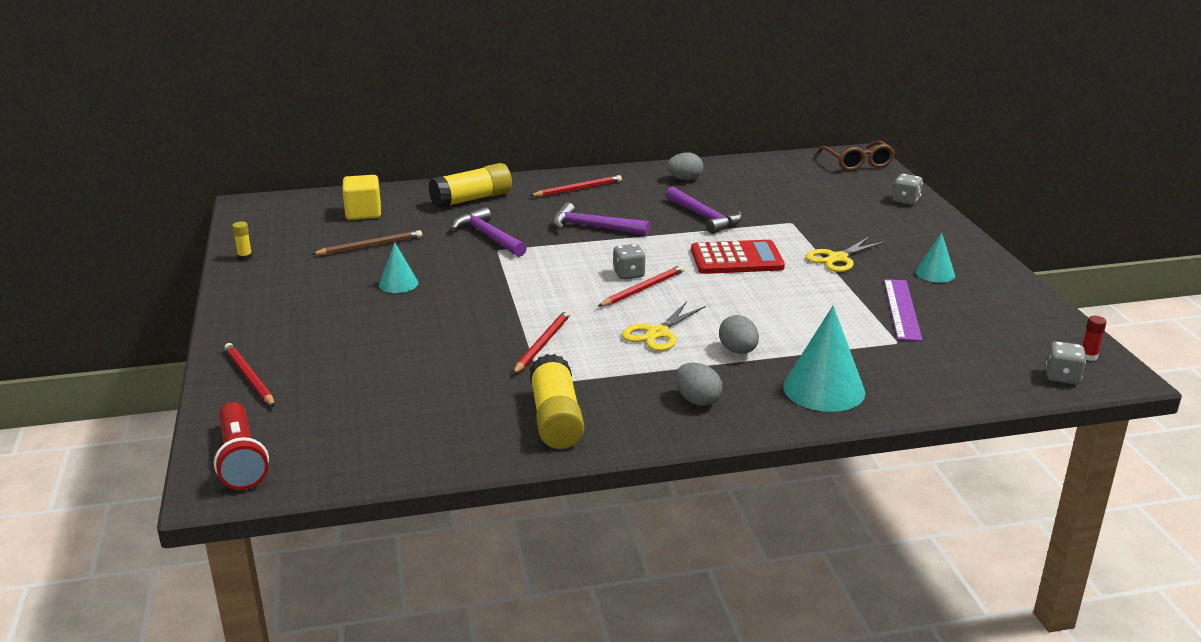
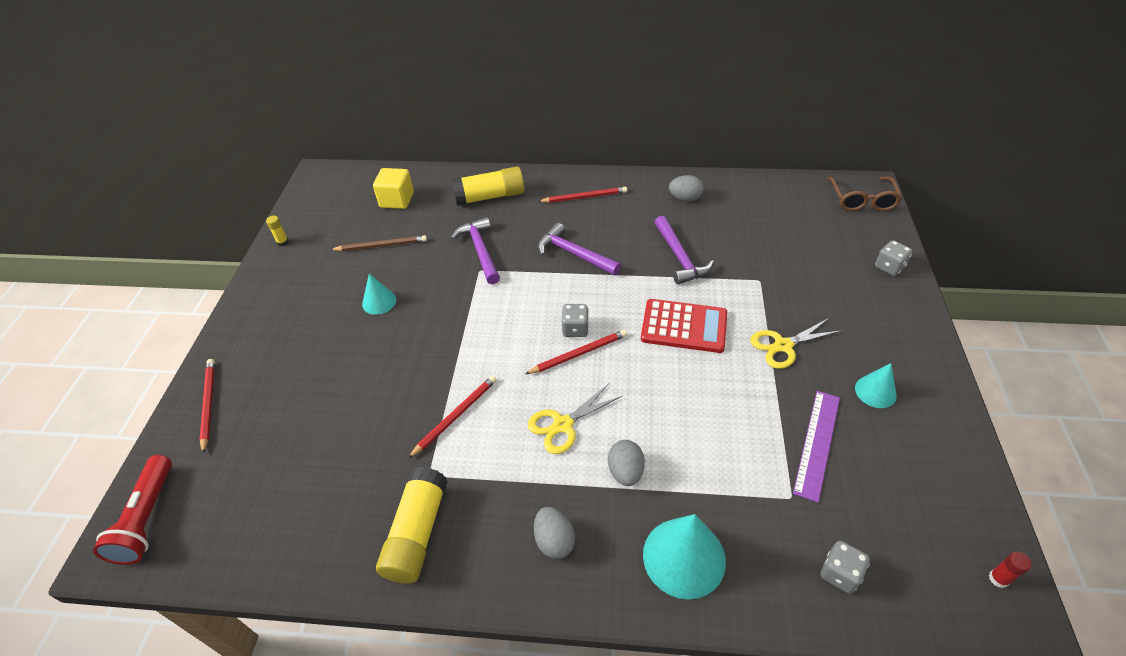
camera: 20 degrees right, 20 degrees up
grey dice [1046,341,1086,385] -> grey dice moved to [820,541,870,594]

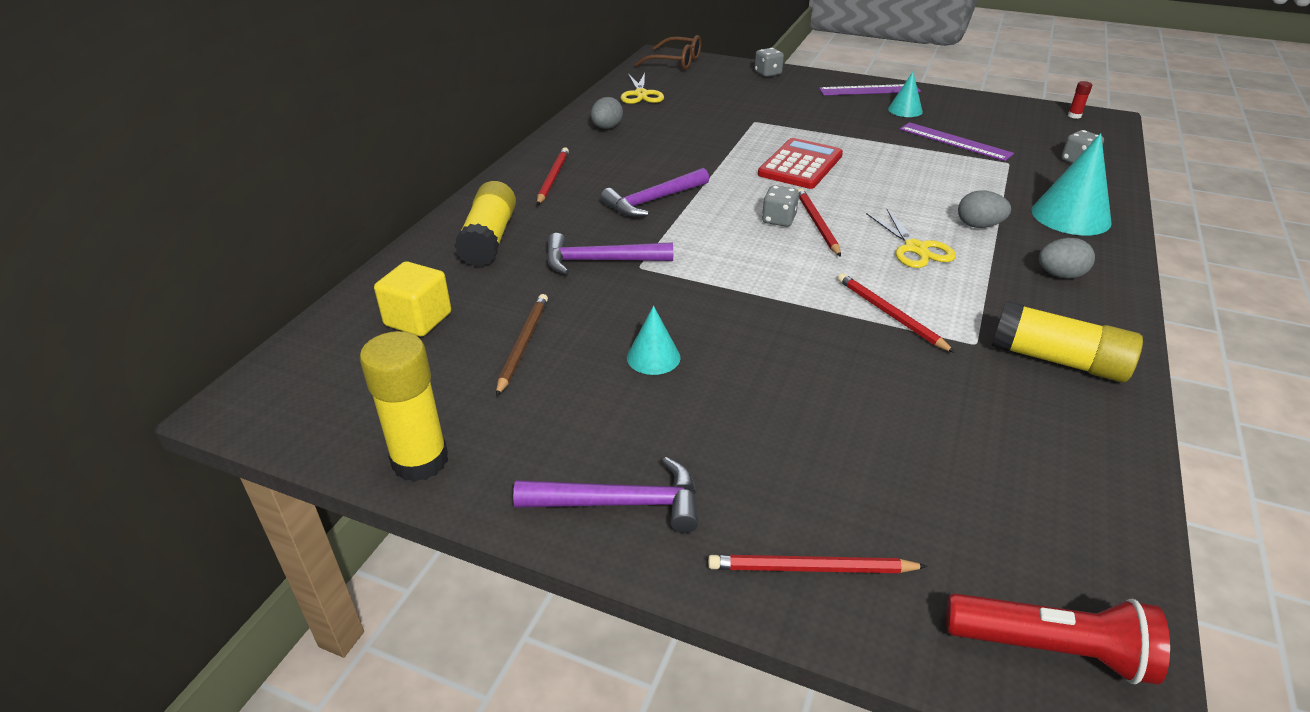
camera: 75 degrees left, 10 degrees down
yellow glue stick [266,216,289,246] -> yellow glue stick [359,331,448,482], size x2.37
purple hammer [654,216,714,284] -> purple hammer moved to [513,457,699,533]
yellow scissors [750,318,842,369] -> yellow scissors moved to [621,73,664,104]
none -> purple ruler [819,84,921,95]

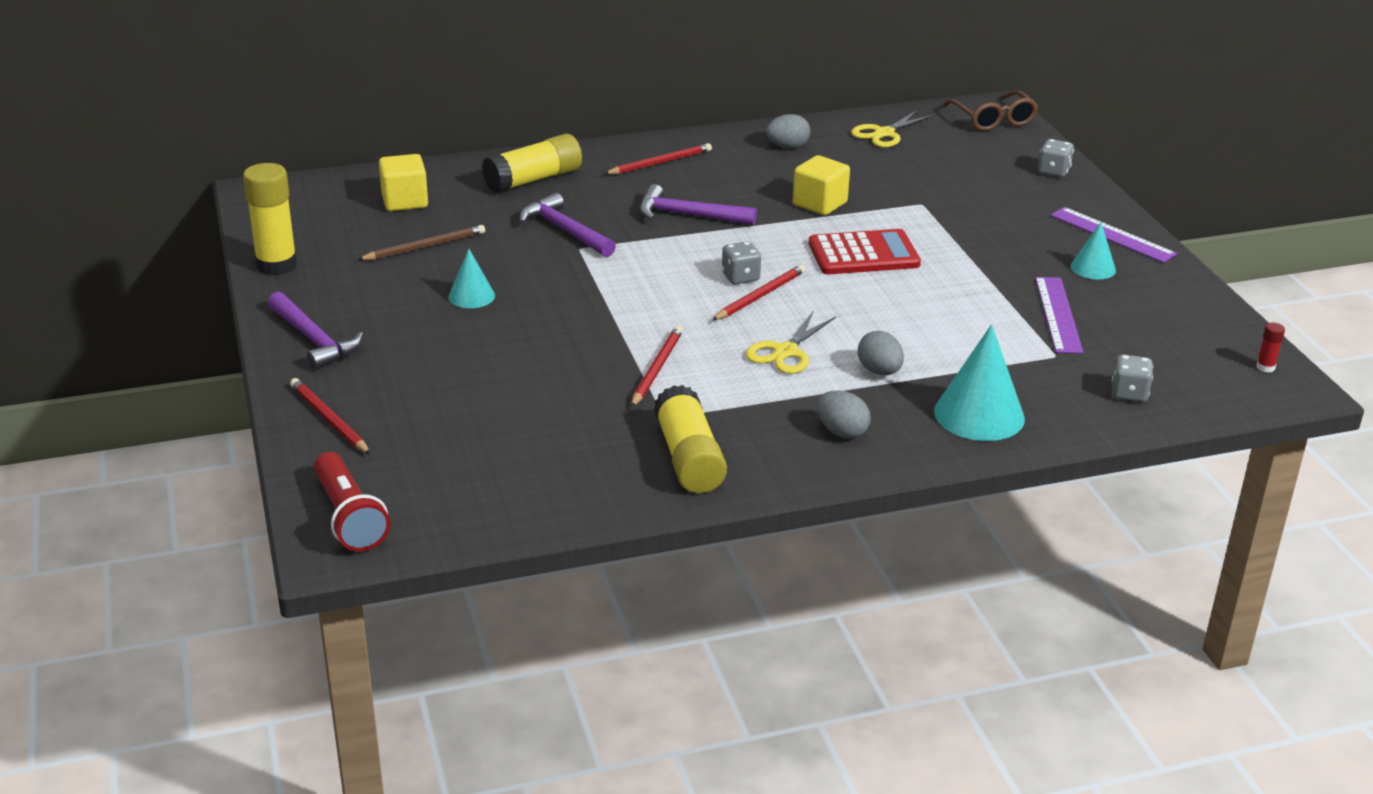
camera: 50 degrees right, 5 degrees down
none -> yellow cube [793,155,850,215]

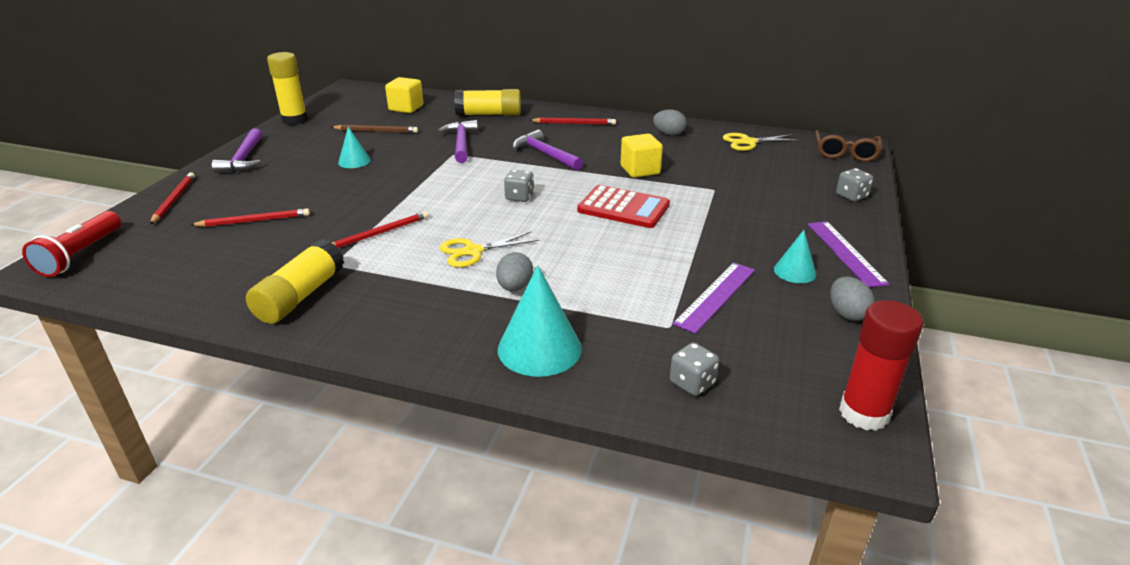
camera: 35 degrees right, 0 degrees up
red pencil [712,265,806,320] -> red pencil moved to [191,208,310,227]
grey egg [817,391,871,439] -> grey egg moved to [830,277,875,321]
red glue stick [1256,323,1285,372] -> red glue stick [839,300,923,431], size x2.37

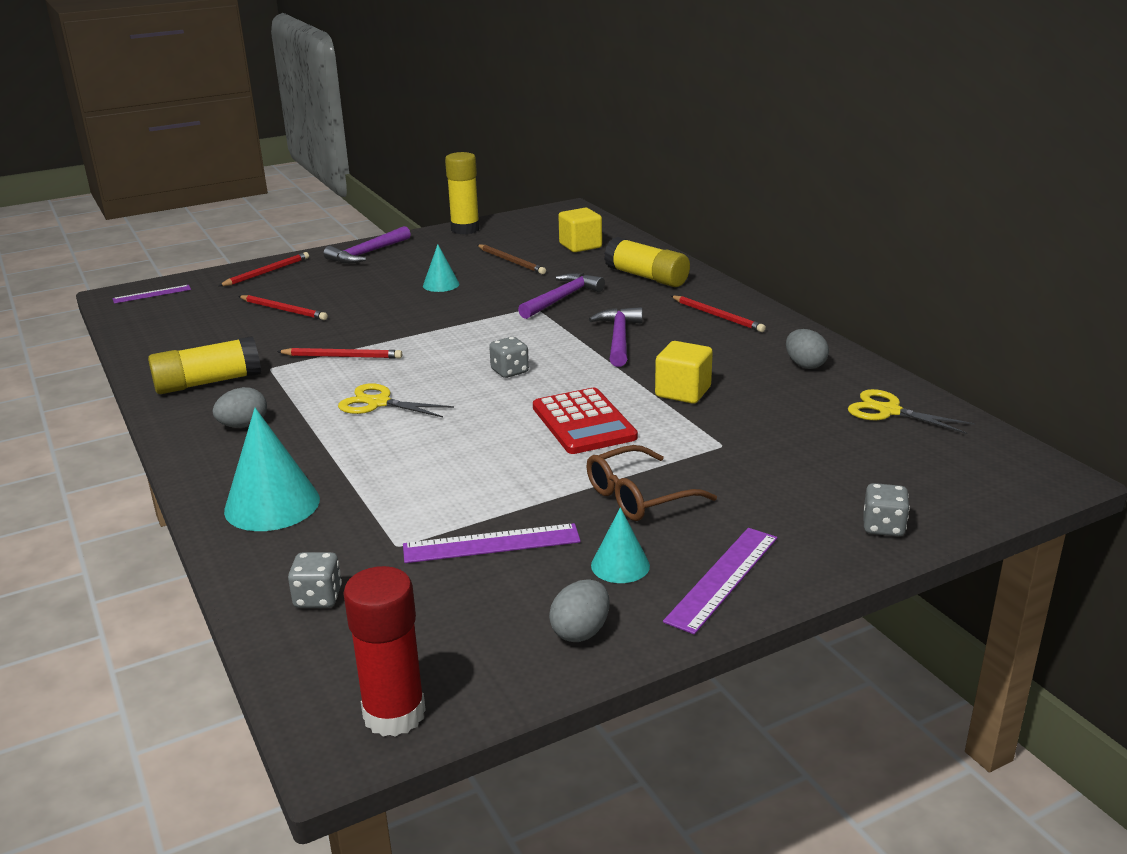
camera: 45 degrees right, 5 degrees down
red flashlight [22,211,121,277] -> purple ruler [112,285,191,304]
grey egg [496,252,533,291] -> grey egg moved to [213,387,267,428]
brown glasses [815,130,882,162] -> brown glasses moved to [586,445,717,521]

